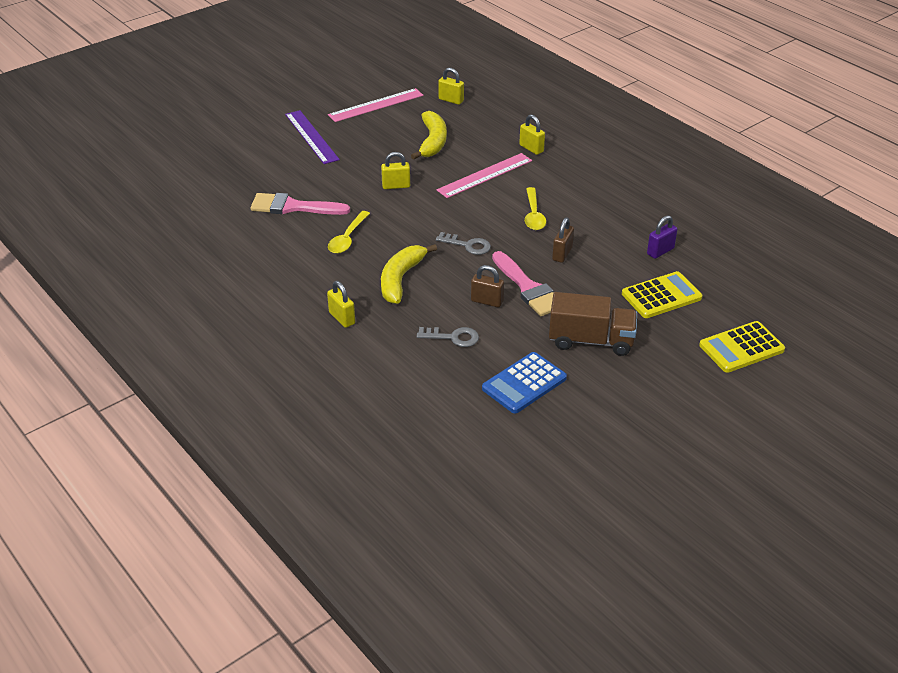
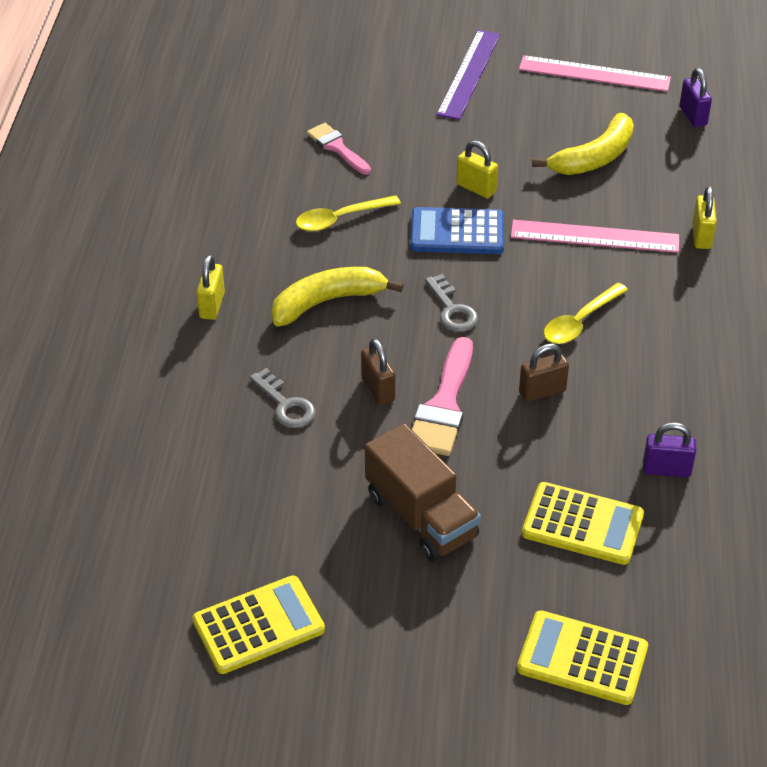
camera: 45 degrees right, 5 degrees up
pink brush [250,193,350,215] -> pink brush [307,123,371,174], size x0.64
yellow padlock [438,68,464,105] -> purple padlock [680,68,712,127]
blue calculator [482,352,567,413] -> blue calculator moved to [410,207,504,254]
none -> yellow calculator [192,575,325,674]

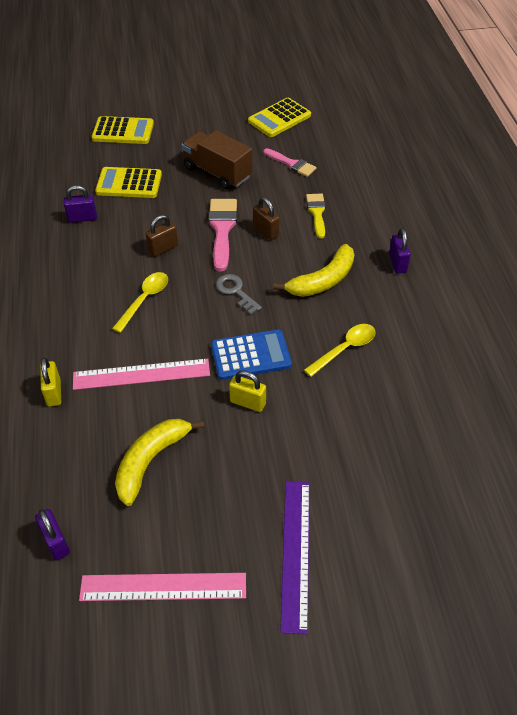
camera: 165 degrees right, 5 degrees up
yellow padlock [196,255,225,320] -> purple padlock [389,228,411,274]
grey key [250,368,316,428] -> yellow brush [306,194,326,238]
pink brush [307,123,371,174] -> pink brush moved to [263,148,317,177]

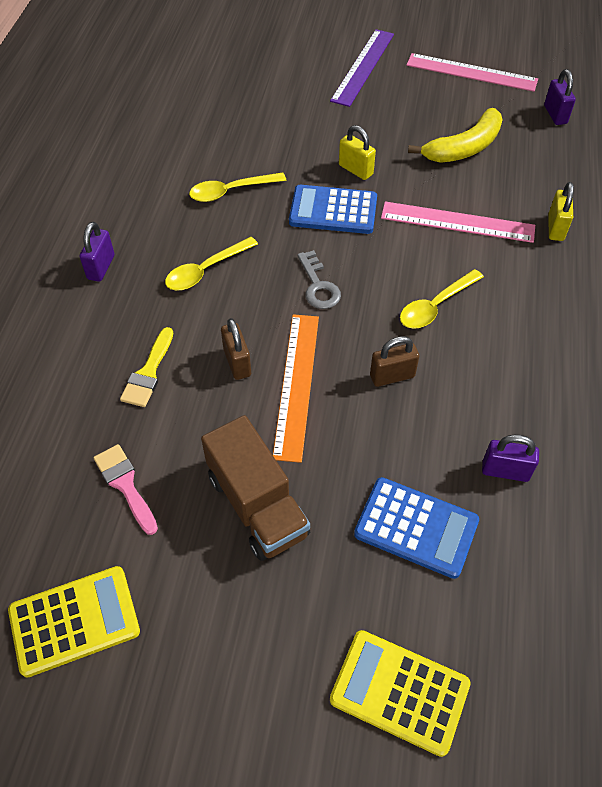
camera: 160 degrees left, 5 degrees up
yellow calculator [95,167,162,198] -> blue calculator [354,477,479,579]
pink brush [208,199,237,271] -> orange ruler [273,314,319,463]
yellow banana [274,244,354,297] -> yellow spoon [165,237,258,290]

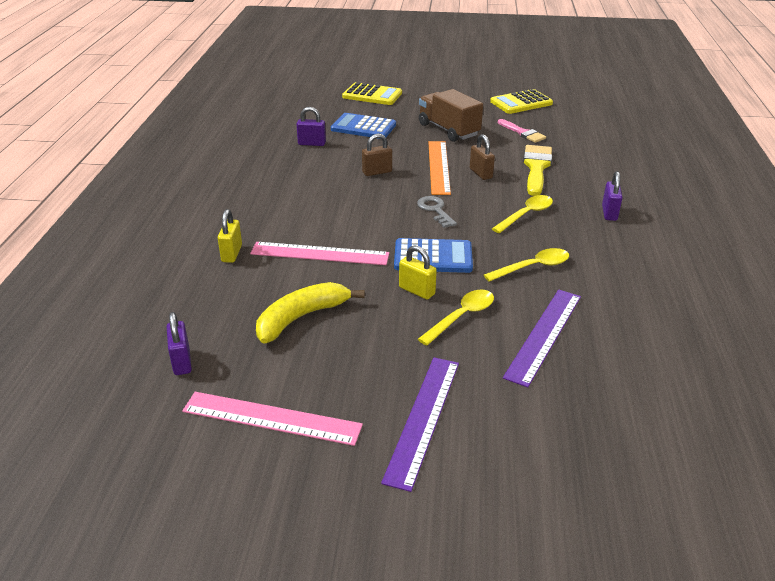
camera: 175 degrees right, 20 degrees down
yellow brush [120,327,173,407] -> yellow brush [523,145,552,196], size x1.55
yellow spoon [400,269,484,329] -> yellow spoon moved to [418,290,494,346]
none -> purple ruler [503,289,581,387]

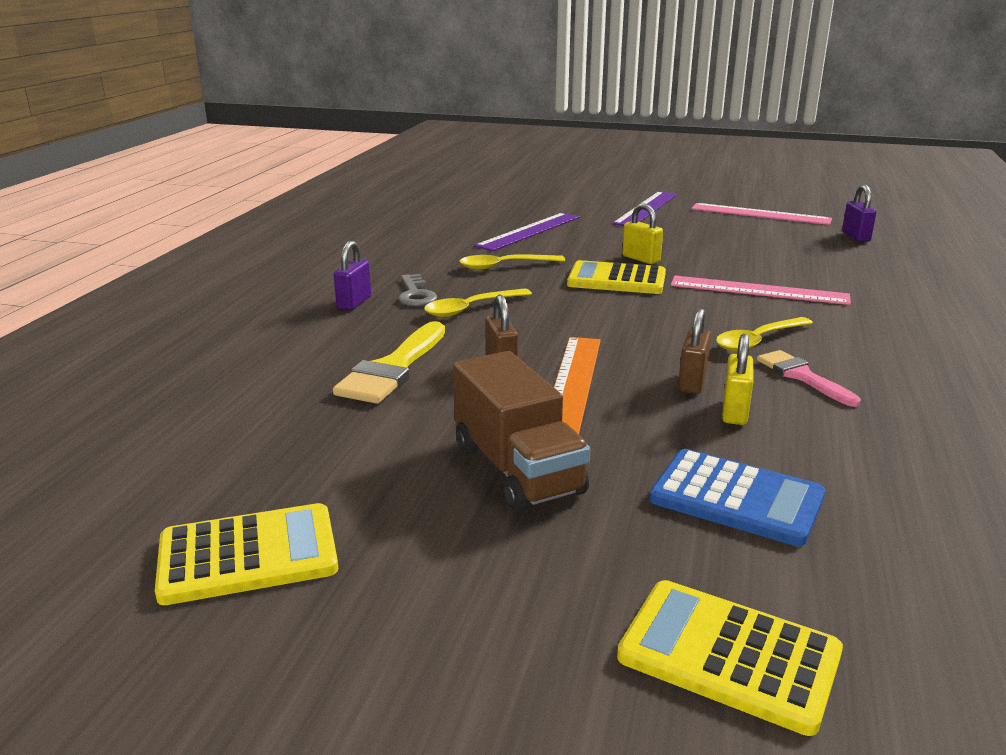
camera: 170 degrees left, 10 degrees down
yellow padlock [218,209,242,263] -> yellow padlock moved to [722,334,753,425]
yellow banana [256,282,365,344] -> none
purple padlock [296,107,326,146] -> none
brown padlock [362,134,392,176] -> brown padlock turned 60 degrees counterclockwise [678,309,711,394]
blue calculator [394,238,473,273] -> yellow calculator [567,260,666,294]
grey key [417,196,457,228] -> grey key moved to [398,274,437,306]
yellow spoon [418,290,494,346] -> yellow spoon moved to [716,317,813,351]
pink brush [498,119,546,143] -> pink brush moved to [757,350,861,407]

